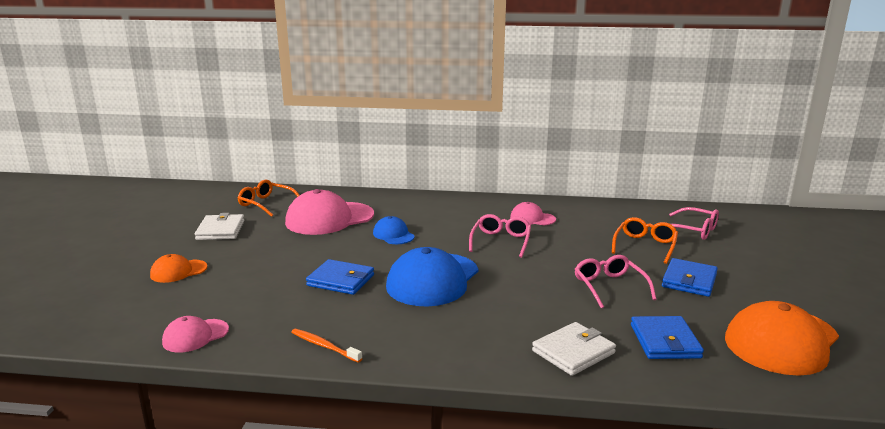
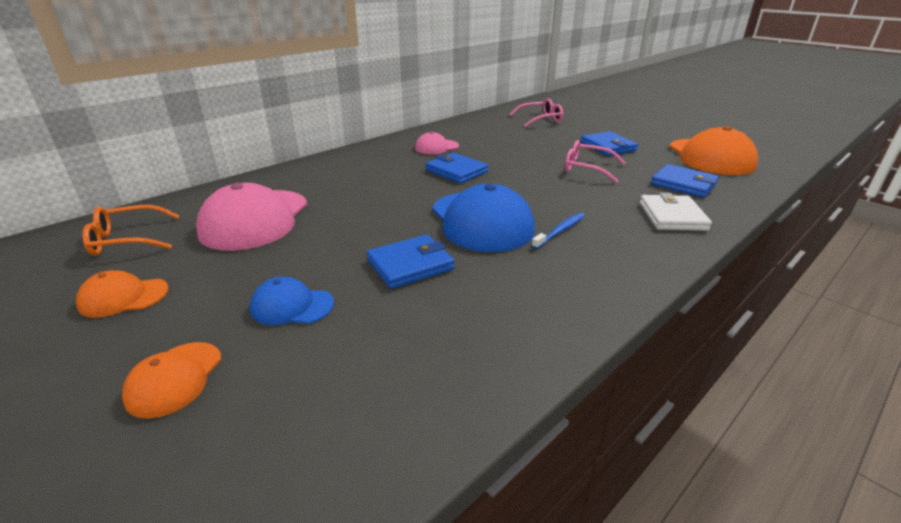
camera: 50 degrees left, 10 degrees up
pink cap [162,316,229,352] -> none
white wallet [195,213,245,240] -> orange cap [76,270,169,318]
orange toothbrush [291,329,362,363] -> none
blue cap [373,216,415,244] -> blue cap moved to [250,277,334,325]
pink glasses [469,214,531,258] -> blue wallet [425,153,489,183]
orange glasses [612,217,678,264] -> none
none -> blue toothbrush [532,213,585,249]

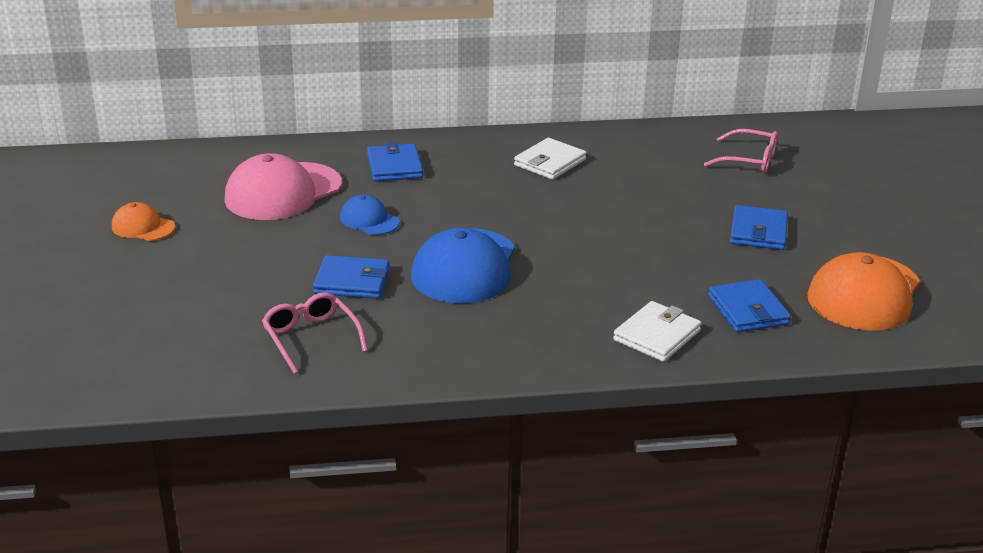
camera: 35 degrees right, 0 degrees up
orange glasses [82,205,179,256] -> none
orange cap [122,342,221,419] -> none
blue cap [250,277,334,325] -> blue cap moved to [340,195,400,235]
pink cap [415,132,459,154] -> white wallet [514,138,587,180]
blue wallet [425,153,489,183] -> blue wallet moved to [367,142,423,182]
blue toothbrush [532,213,585,249] -> none
pink glasses [565,140,625,183] -> pink glasses moved to [262,292,368,374]

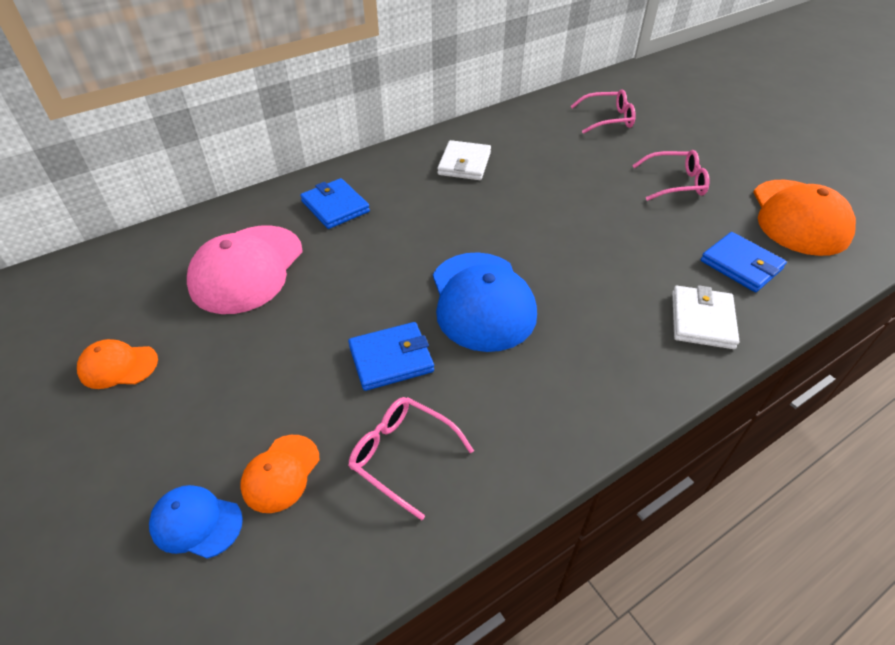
camera: 25 degrees left, 15 degrees up
blue cap [340,195,400,235] -> blue cap moved to [149,485,243,559]
blue wallet [730,205,788,250] -> pink glasses [632,150,710,201]
none -> orange cap [241,435,319,513]

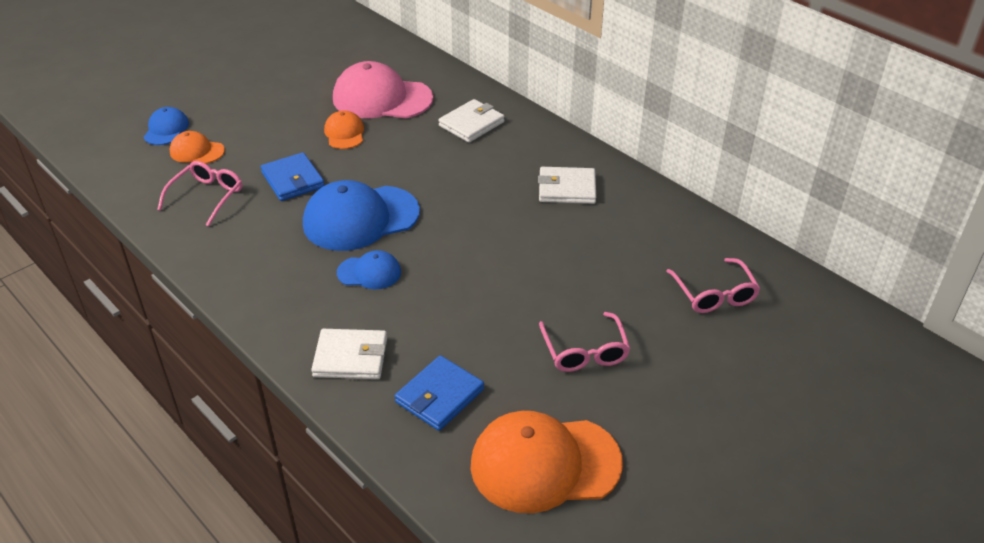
camera: 80 degrees right, 5 degrees down
orange cap [77,339,158,389] -> orange cap moved to [324,110,364,149]
blue wallet [300,178,370,229] -> white wallet [438,99,504,142]
none -> blue cap [337,250,401,289]

